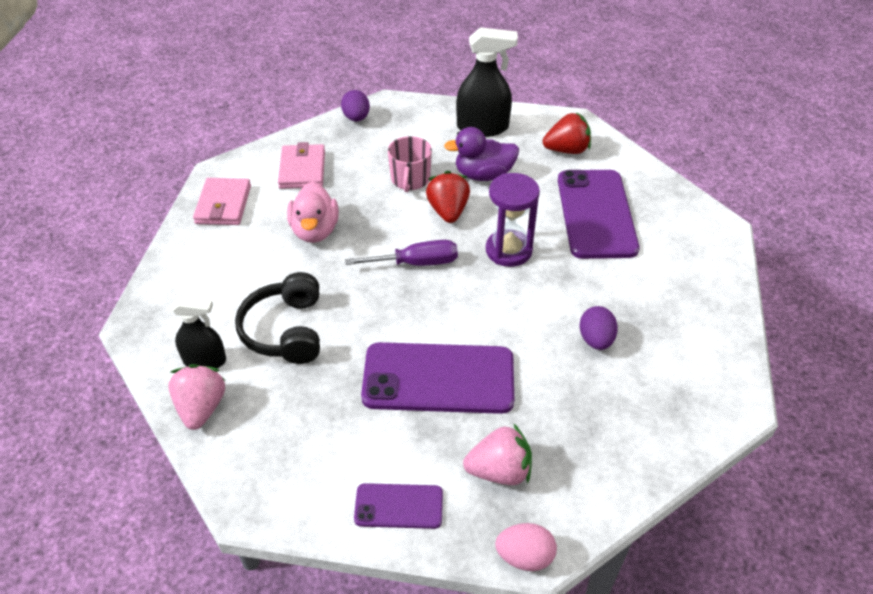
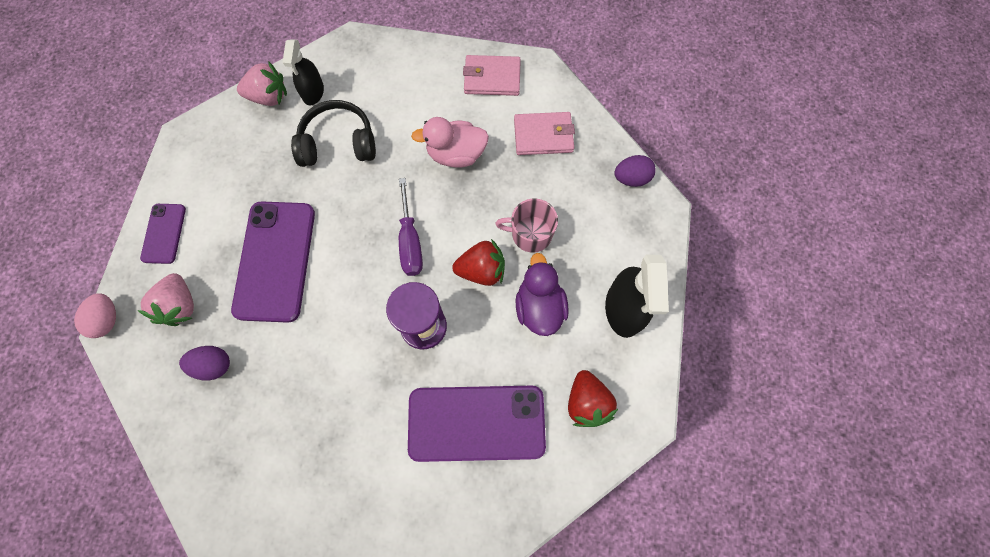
camera: 90 degrees right, 25 degrees up
purple egg [579,306,618,350] -> purple egg moved to [179,346,230,381]

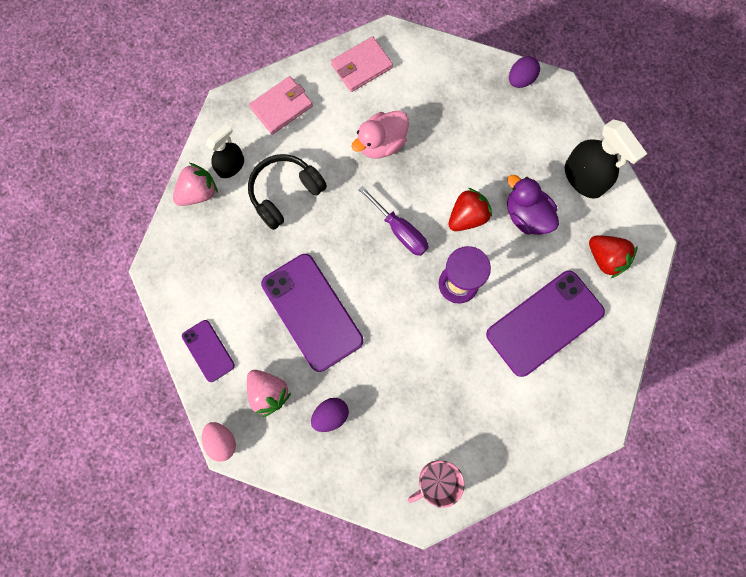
camera: 35 degrees left, 5 degrees up
black spray bottle [282,39,324,105] -> black spray bottle turned 105 degrees counterclockwise [206,123,244,178]
pink mug [495,199,558,252] -> pink mug moved to [408,461,465,508]
pink wallet [514,112,575,155] -> pink wallet moved to [249,76,313,135]

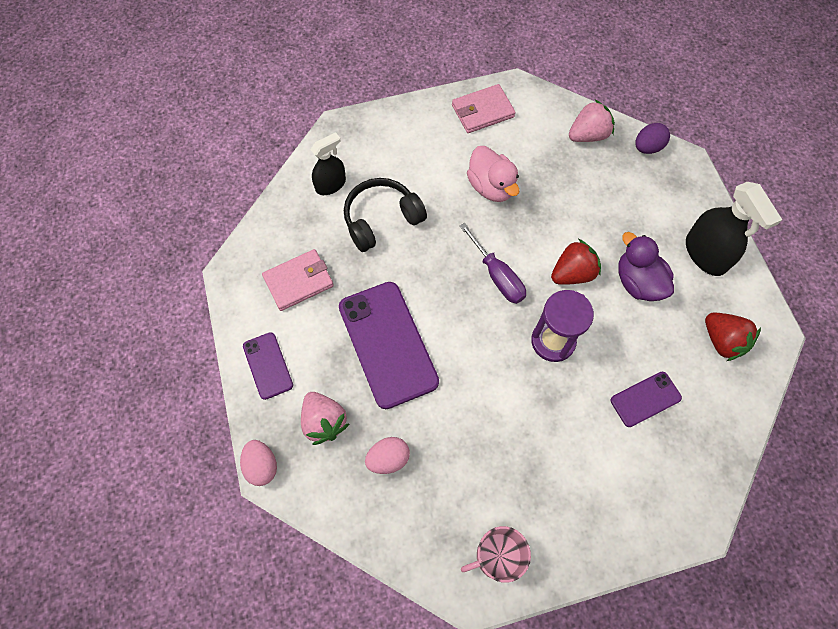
camera: 10 degrees right, 10 degrees down
pink strawberry [173,163,218,206] -> pink strawberry moved to [569,100,615,142]
pink wallet [249,76,313,135] -> pink wallet moved to [262,249,334,311]
purple egg [311,398,349,432] -> pink egg [365,437,410,474]
pink duck [351,110,409,159] -> pink duck turned 90 degrees counterclockwise [467,146,520,202]
purple phone [486,270,605,377] -> purple phone [611,372,682,427], size x0.52

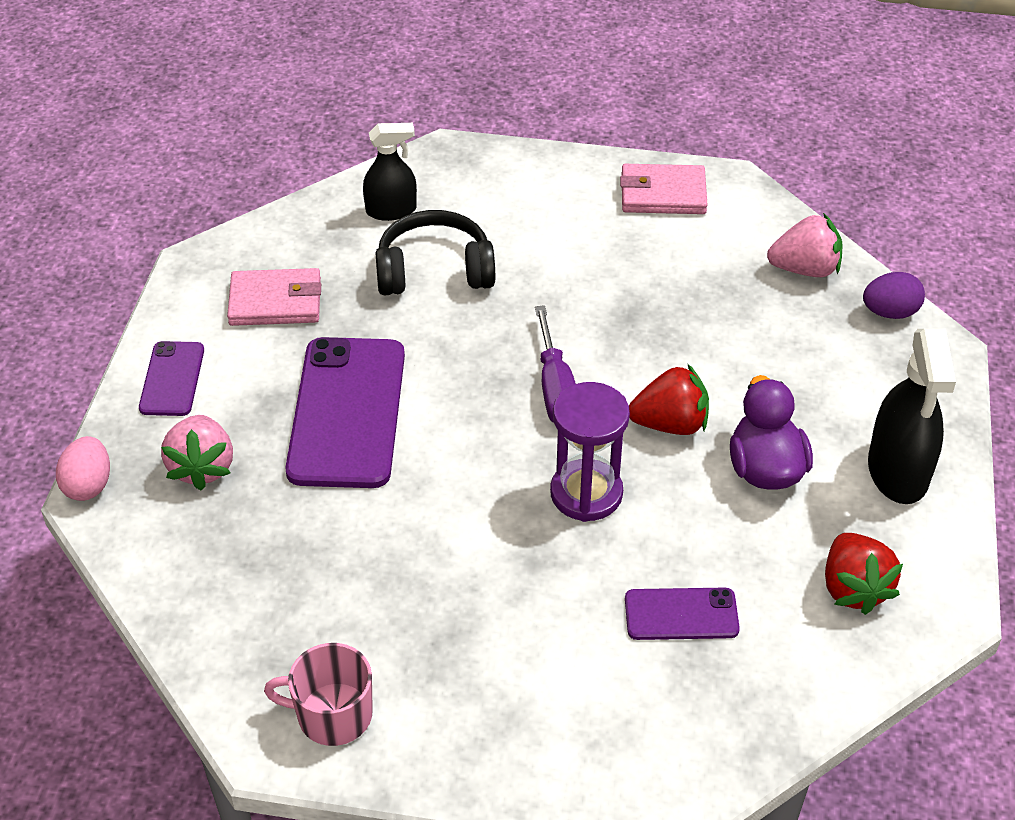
camera: 25 degrees right, 20 degrees down
pink egg [365,437,410,474] -> none
pink duck [467,146,520,202] -> none

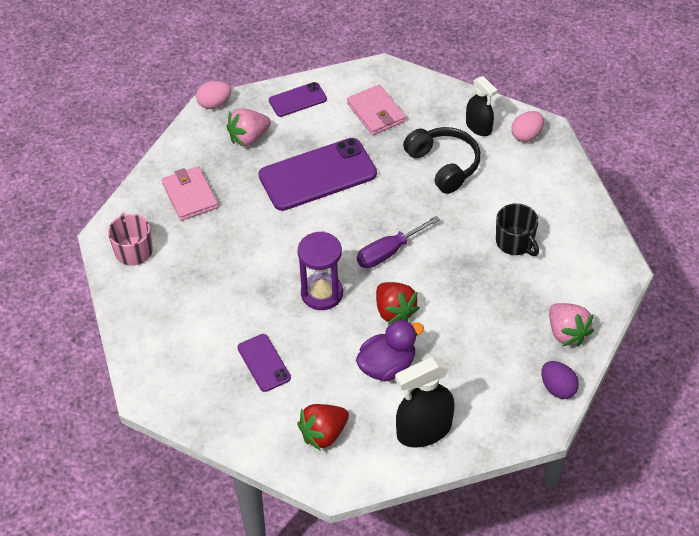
camera: 65 degrees right, 5 degrees up
pink wallet [620,164,708,214] -> pink wallet moved to [162,166,218,221]
none -> black mug [496,203,539,256]
none -> pink egg [511,111,544,142]

